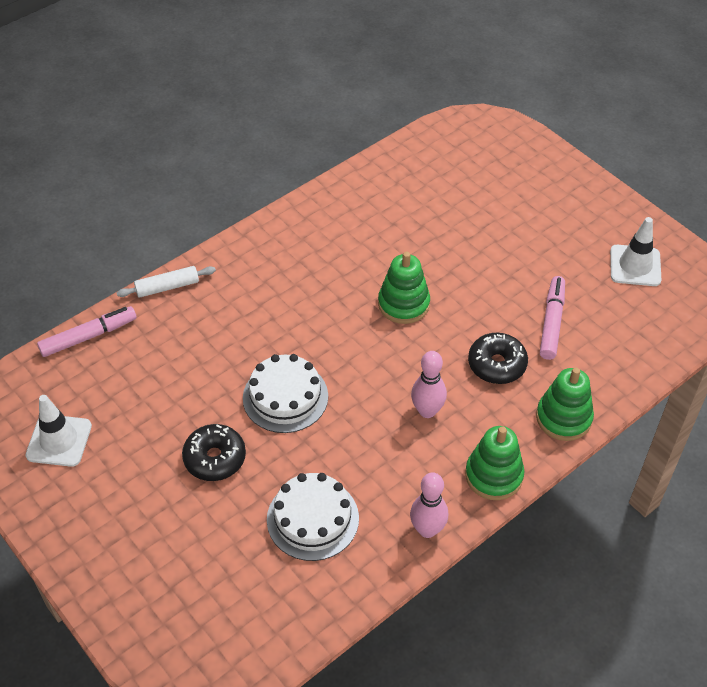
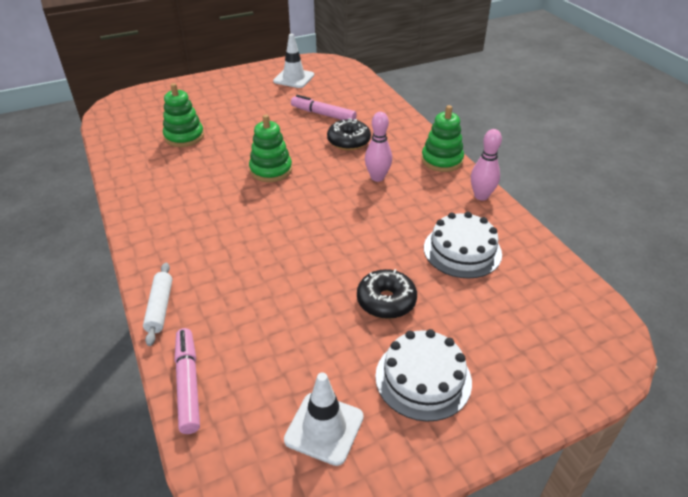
camera: 75 degrees left, 10 degrees down
white cake [243,354,328,433] -> white cake moved to [375,329,472,422]
green stacking toy [536,368,594,441] -> green stacking toy moved to [163,83,204,147]

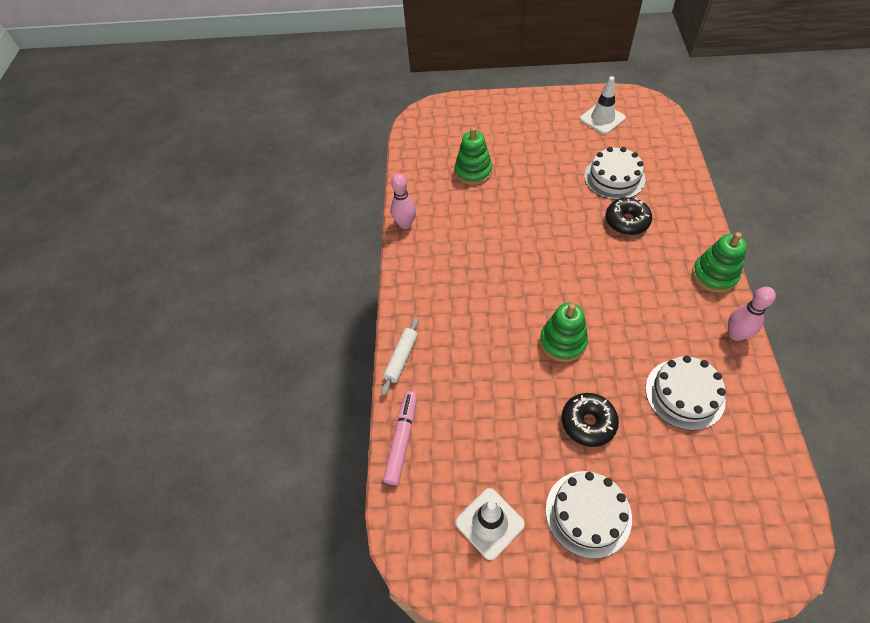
camera: 30 degrees right, 15 degrees up
green stacking toy [249,114,292,182] -> green stacking toy moved to [540,303,588,362]
pink marker [291,95,357,120] -> white cake [584,147,646,200]
pink bowling pin [365,112,392,182] -> pink bowling pin moved to [391,173,416,229]

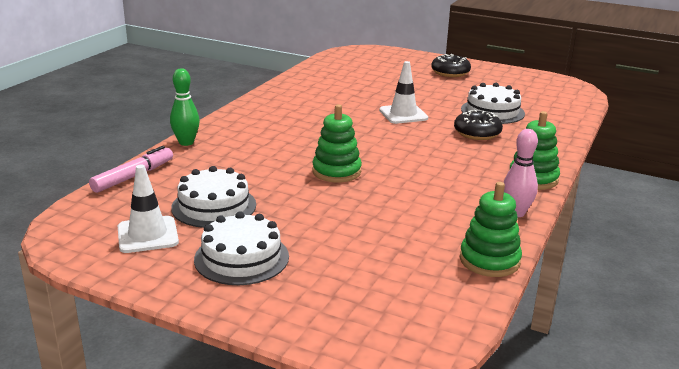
camera: 20 degrees right, 30 degrees down
white rolling pin [381,317,419,395] -> green bowling pin [170,68,200,146]
pink bowling pin [391,173,416,229] -> none
green stacking toy [455,127,492,185] -> green stacking toy moved to [460,182,522,277]
black donut [562,393,619,447] -> black donut moved to [431,54,471,77]
white traffic cone [580,76,626,134] -> white traffic cone moved to [379,61,428,124]
white cake [645,356,726,431] -> white cake moved to [171,166,256,228]

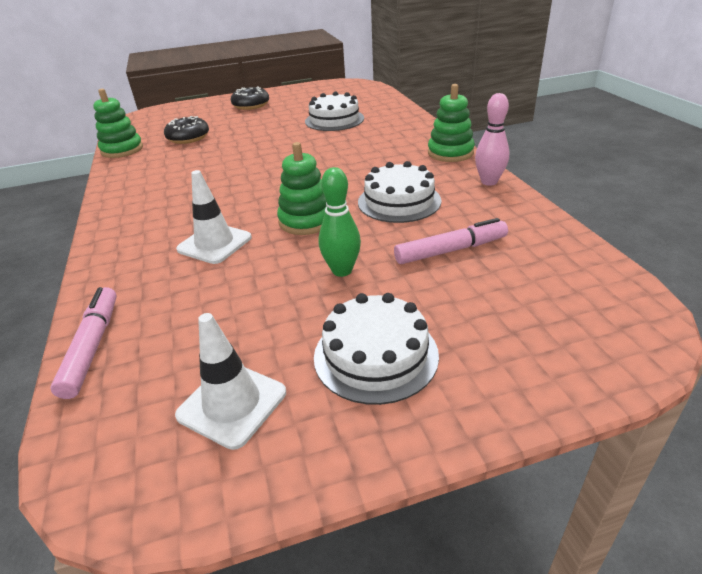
camera: 40 degrees left, 10 degrees up
green bowling pin [170,68,200,146] -> green bowling pin moved to [319,167,361,277]
white cake [171,166,256,228] -> white cake moved to [358,161,441,223]
white traffic cone [379,61,428,124] -> white traffic cone moved to [176,170,252,264]
black donut [454,110,503,140] -> black donut moved to [164,116,209,144]
green stacking toy [460,182,522,277] -> green stacking toy moved to [93,89,143,158]
none -> pink marker [394,218,508,264]

